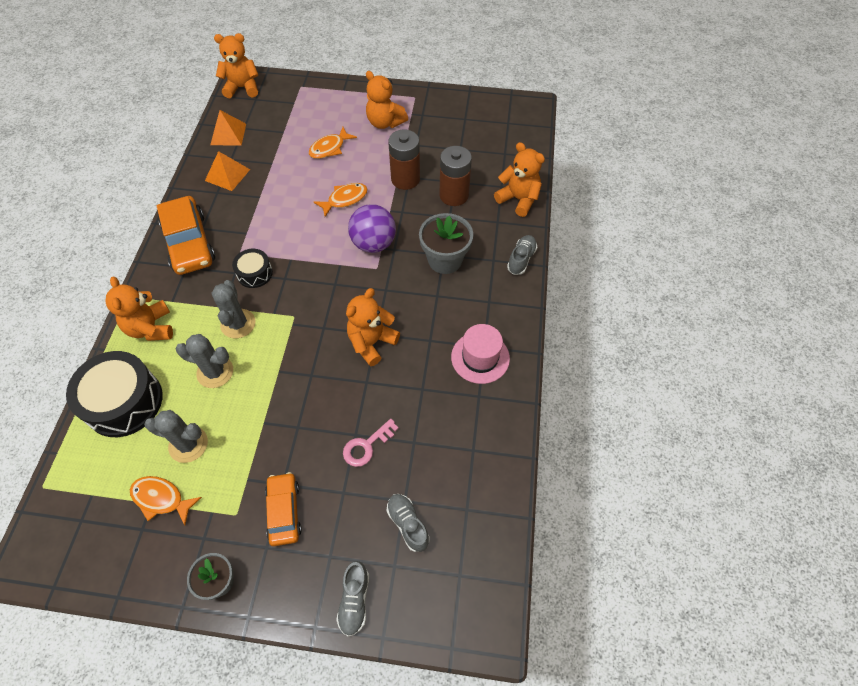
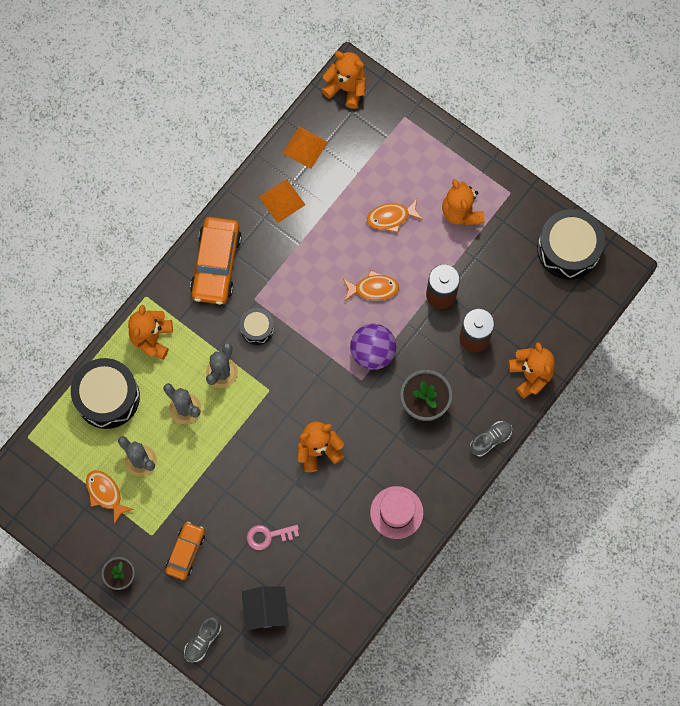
camera: 30 degrees right, 15 degrees up
grey shoe [387,494,430,552] -> black house [242,586,289,631]
none -> black drum [537,209,605,280]

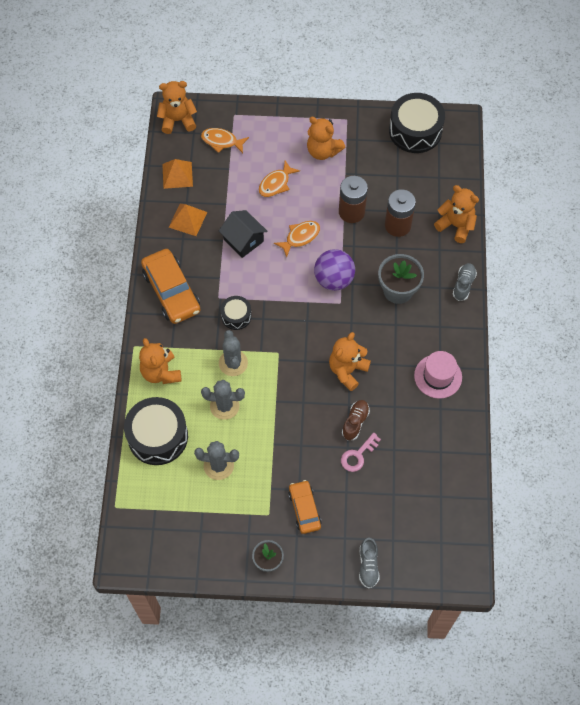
camera: 35 degrees left, 10 degrees down
orange fish [86,470,134,524] -> orange fish moved to [201,128,249,153]
black house [242,586,289,631] -> black house moved to [219,210,267,258]
none -> brown shoe [342,400,370,440]

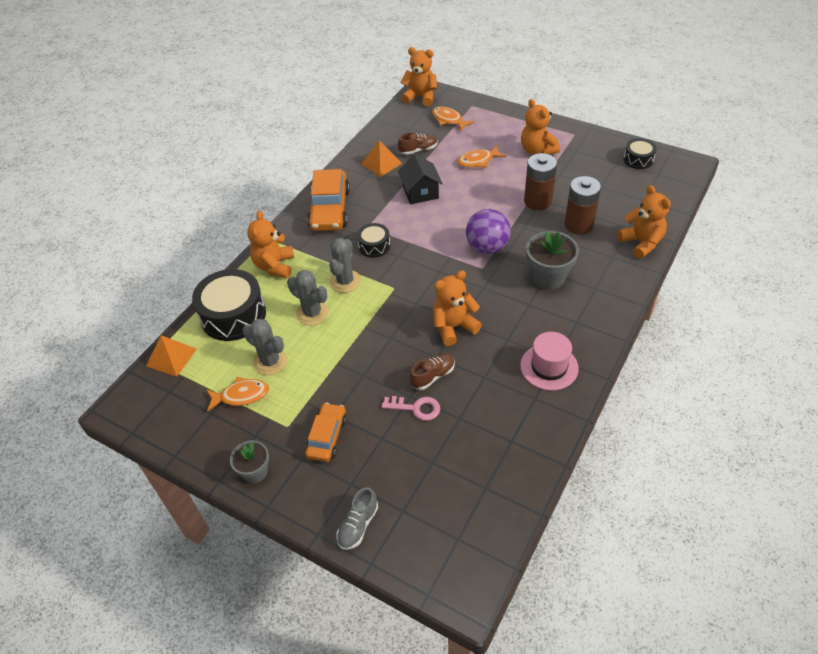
camera: 30 degrees right, 15 degrees down
orange pyramid [162,159,193,189] -> orange pyramid moved to [146,335,197,377]
orange fish [274,221,320,257] -> orange fish moved to [206,377,269,412]
pink key [341,433,381,472] -> pink key turned 150 degrees counterclockwise [382,396,440,421]
black drum [389,93,445,153] -> black drum [623,138,657,169], size x0.53
grey shoe [453,263,477,301] -> none
none -> brown shoe [398,132,437,155]

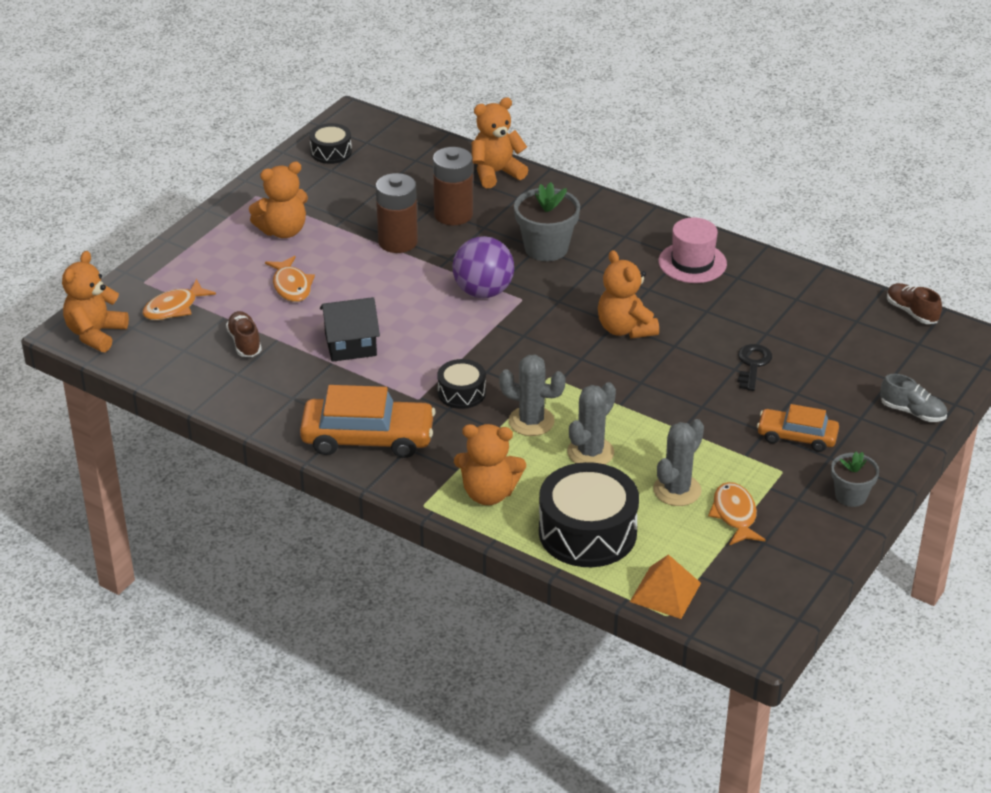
camera: 90 degrees left, 10 degrees down
orange pyramid [361,140,402,177] -> none
pink key [382,396,440,421] -> black key [737,344,772,391]
brown shoe [410,353,455,390] -> brown shoe moved to [887,283,942,324]

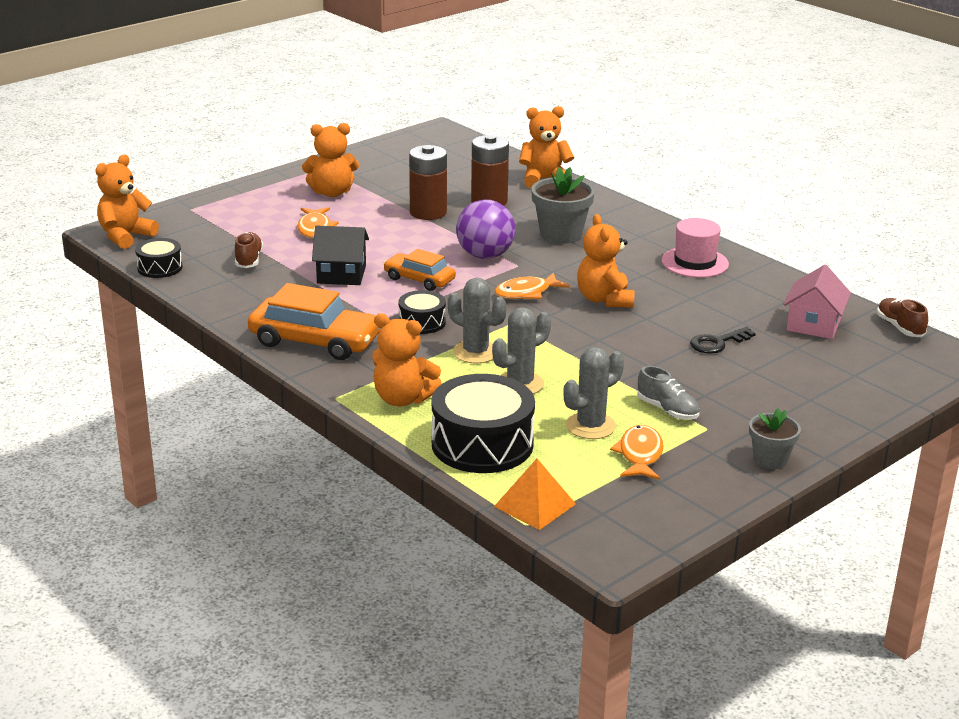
camera: 15 degrees right, 10 degrees down
orange fish [142,279,216,320] -> orange fish moved to [494,273,570,299]
black drum [309,123,352,164] -> black drum moved to [135,238,182,278]
black key [737,344,772,391] -> black key turned 150 degrees counterclockwise [690,327,756,354]
orange car [757,404,839,452] -> orange car moved to [383,249,456,291]
grey shoe [880,374,947,422] -> grey shoe moved to [637,366,700,420]
none -> pink house [783,265,851,339]

